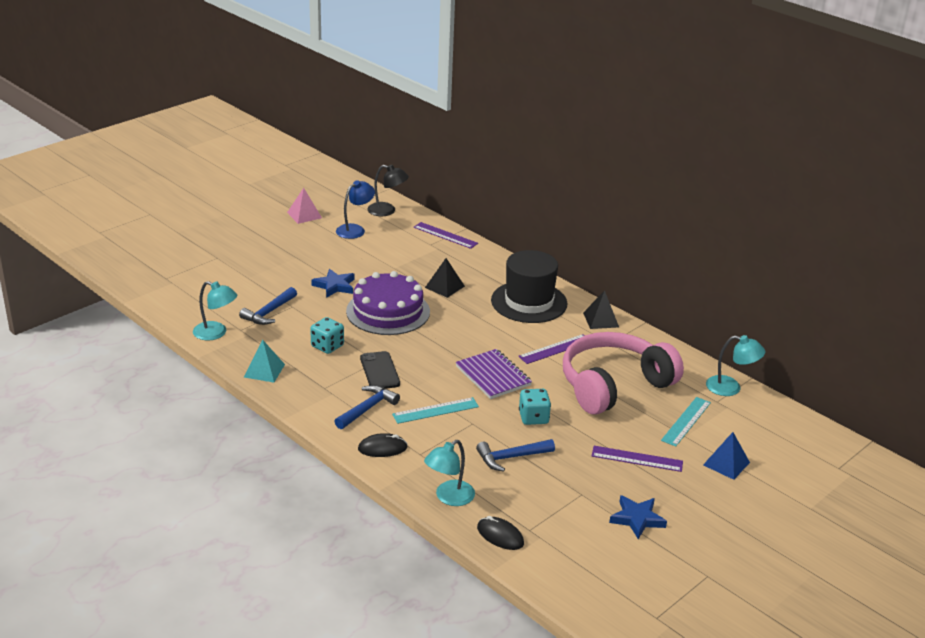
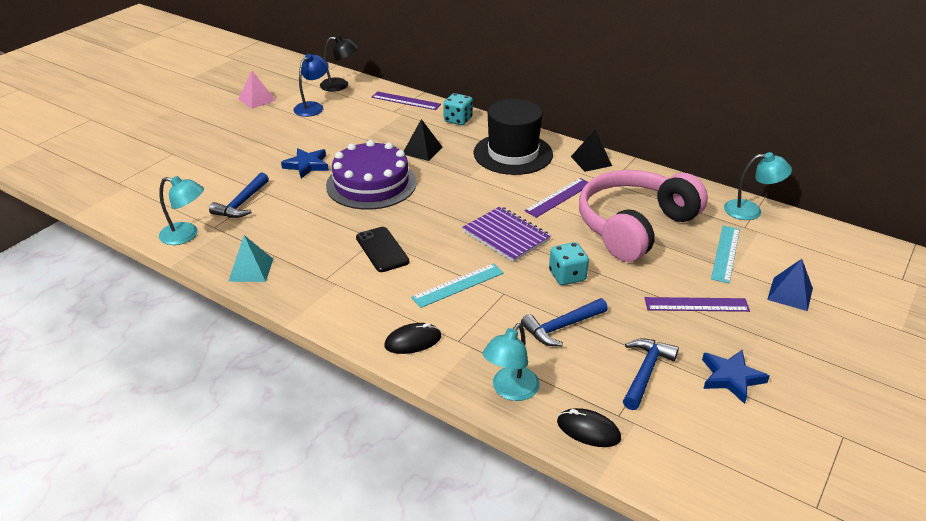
camera: 10 degrees left, 5 degrees up
turquoise dice [310,317,344,354] -> turquoise dice moved to [443,93,473,125]
blue hammer [335,385,400,429] -> blue hammer moved to [623,338,679,410]

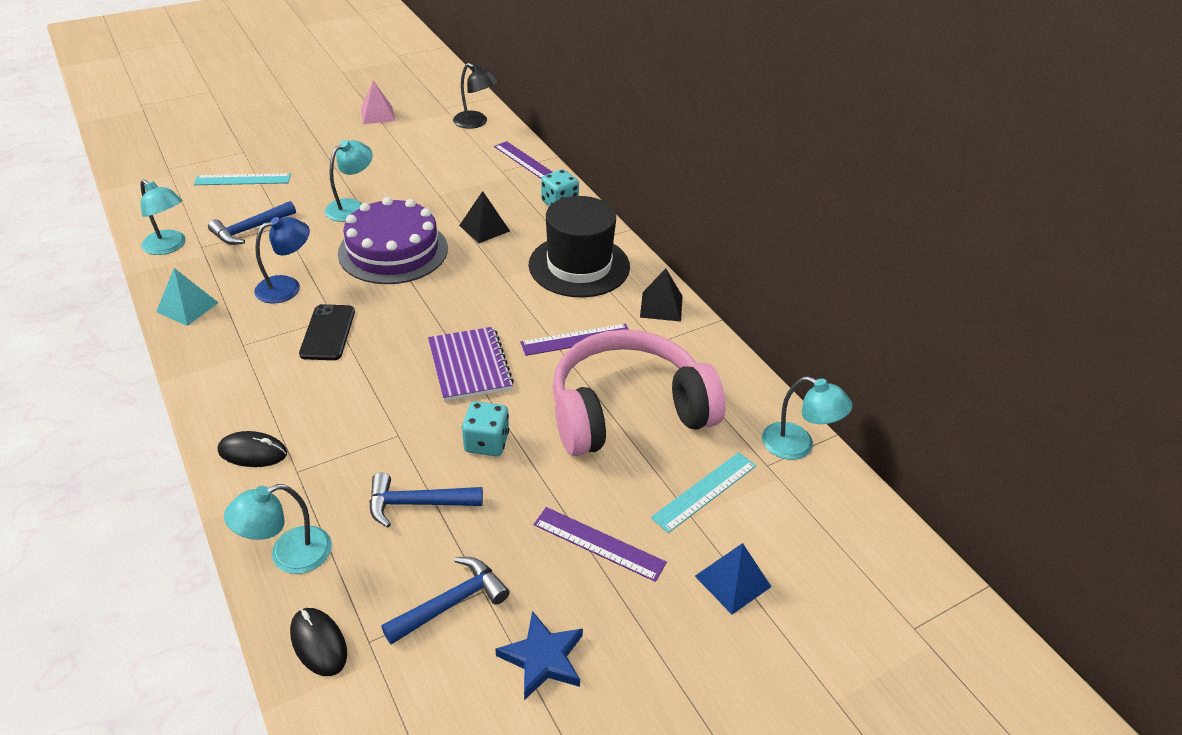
camera: 25 degrees right, 5 degrees up
blue star [281,148,329,179] -> turquoise lamp [325,140,373,222]
blue lamp [293,54,329,117] -> blue lamp moved to [254,217,310,304]
turquoise ruler [411,263,504,308] -> turquoise ruler moved to [194,173,291,185]

